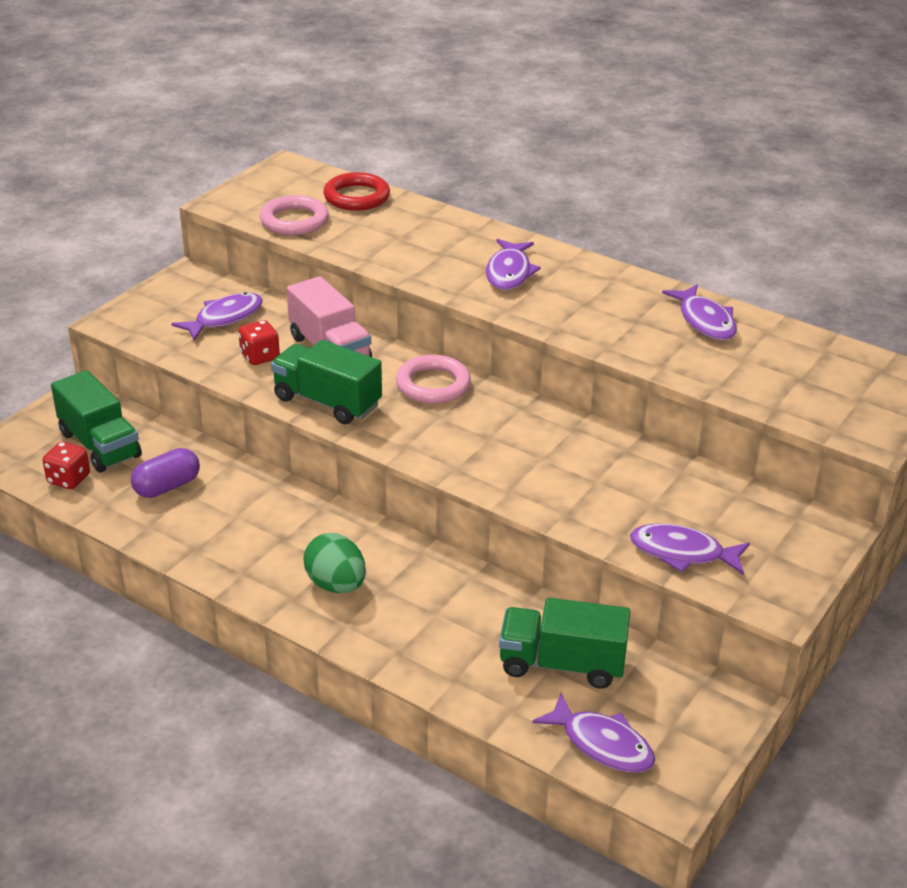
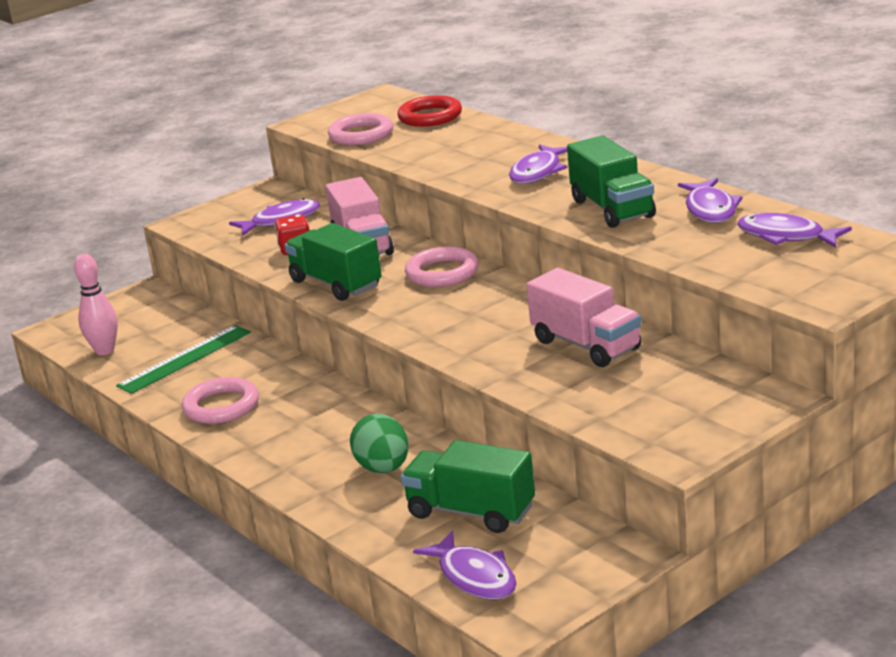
camera: 20 degrees right, 10 degrees down
red dice [42,442,90,489] -> pink bowling pin [74,254,118,355]
green truck [51,370,142,472] -> green truck moved to [567,136,656,228]
purple capsule [131,448,200,498] -> green ruler [116,325,251,394]
green egg [303,533,366,593] -> green egg moved to [350,414,409,473]
purple fish [630,524,750,575] -> purple fish moved to [737,213,852,248]
none -> pink ring [182,377,259,424]
none -> pink truck [527,268,642,367]

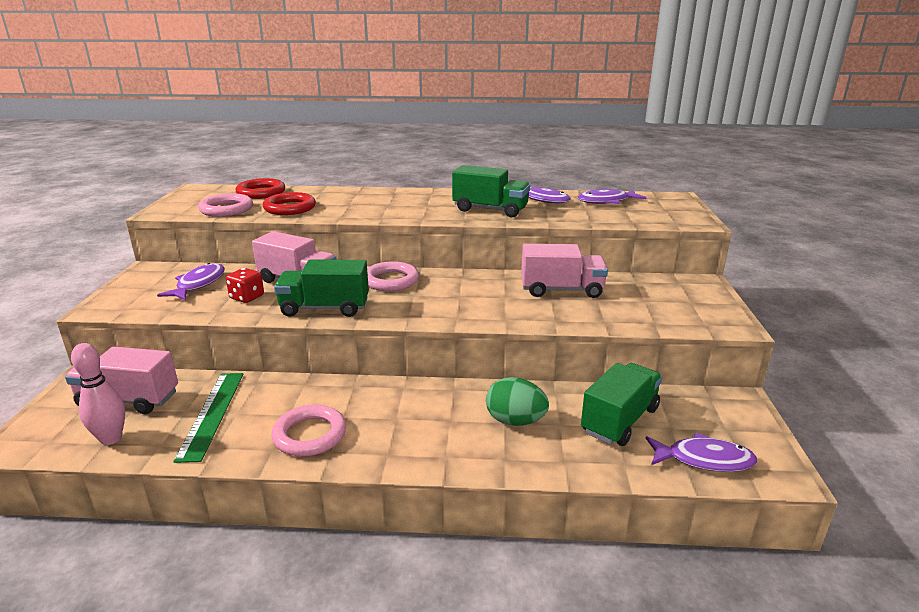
camera: 50 degrees left, 0 degrees up
green truck [401,440,535,533] -> green truck turned 150 degrees clockwise [581,363,662,446]
purple fish [509,144,568,184] -> none
none -> pink truck [65,347,178,414]
none -> red ring [263,192,316,215]

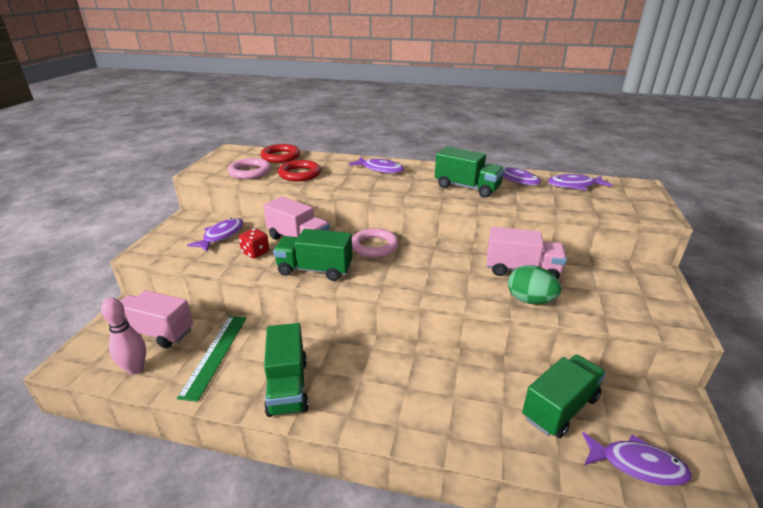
camera: 10 degrees right, 5 degrees up
pink ring [272,405,346,456] -> green truck [264,323,309,417]
green egg [486,377,549,426] -> green egg moved to [508,265,562,304]
none -> purple fish [349,157,405,173]

